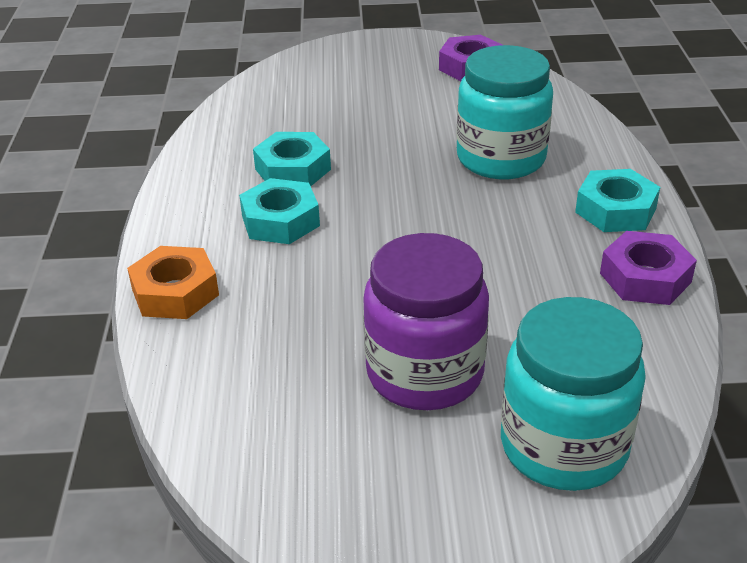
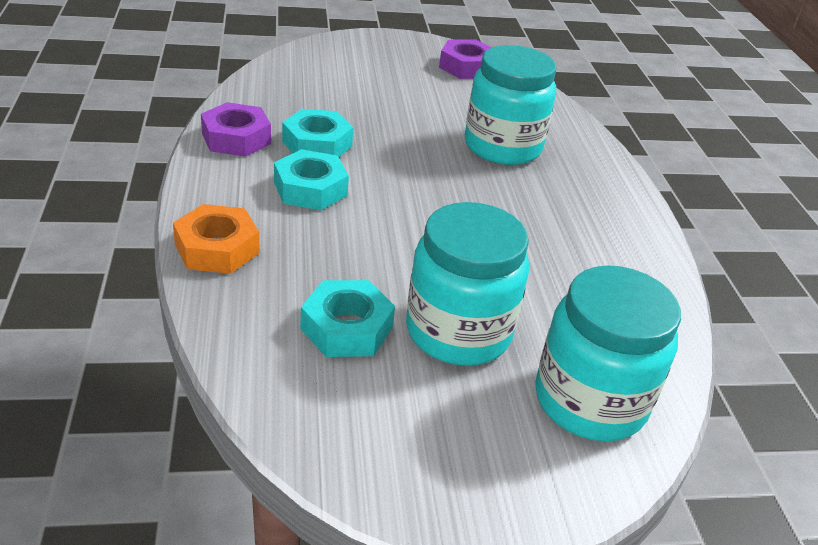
camera: 10 degrees left, 0 degrees up
purple jar [363,233,489,410] -> turquoise jar [406,202,529,366]
turquoise nut [575,169,660,232] -> turquoise nut moved to [300,280,395,357]
purple nut [600,231,697,305] -> purple nut moved to [201,102,271,157]

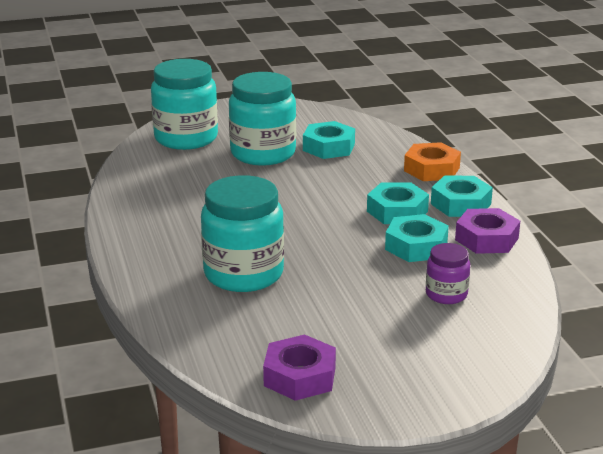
camera: 175 degrees right, 10 degrees down
none -> purple jar [426,243,470,304]
none -> turquoise nut [431,176,493,217]

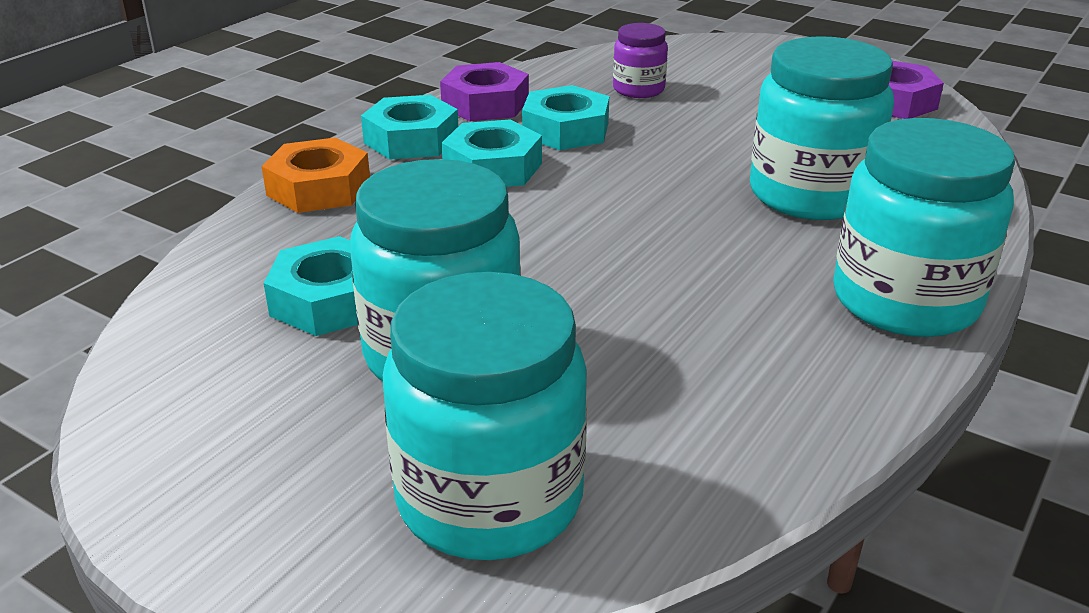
camera: 130 degrees left, 5 degrees up
none -> turquoise jar [833,118,1015,337]

